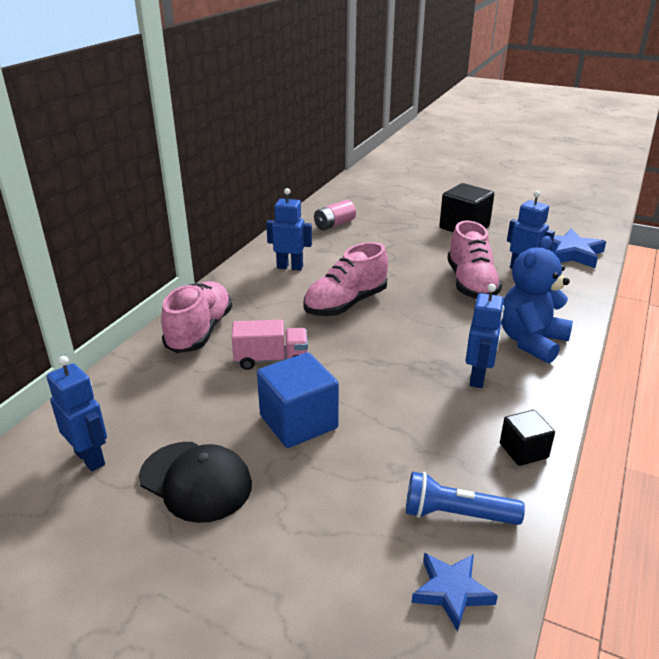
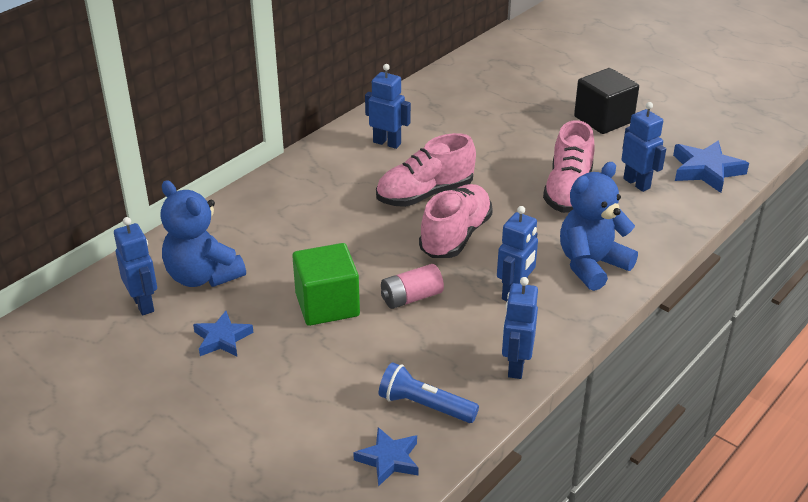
camera: 15 degrees right, 5 degrees up
black cap [139,442,252,523] -> blue star [193,311,254,356]
pink shoe [161,281,232,353] -> pink shoe moved to [419,184,493,258]
pink truck [231,319,308,370] -> none
blue cube [257,352,339,448] -> green cube [292,243,360,326]
pink battery [314,200,356,230] -> pink battery moved to [381,264,444,309]
black cube [500,410,555,466] -> blue robot [502,277,538,379]
none -> blue teddy bear [161,180,246,287]

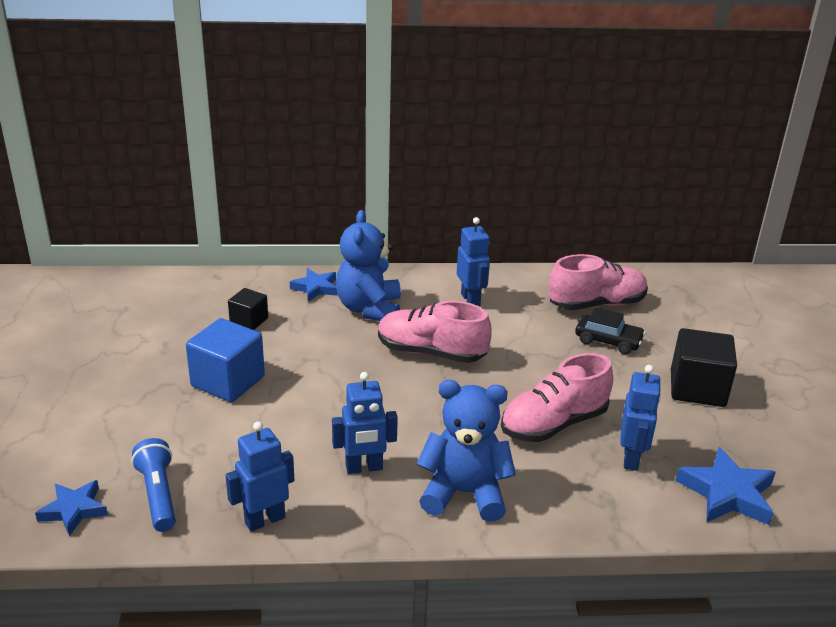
camera: 45 degrees right, 5 degrees down
blue robot [114,217,157,315] -> none
blue teddy bear [161,180,246,287] -> blue teddy bear moved to [336,210,401,321]
blue star [193,311,254,356] -> blue star moved to [290,268,338,302]
green cube [292,243,360,326] -> blue cube [186,318,265,402]
pink battery [381,264,444,309] -> none
pink shoe [419,184,493,258] -> pink shoe moved to [548,254,648,310]
none -> black cube [228,288,268,330]
none -> black car [575,307,645,354]

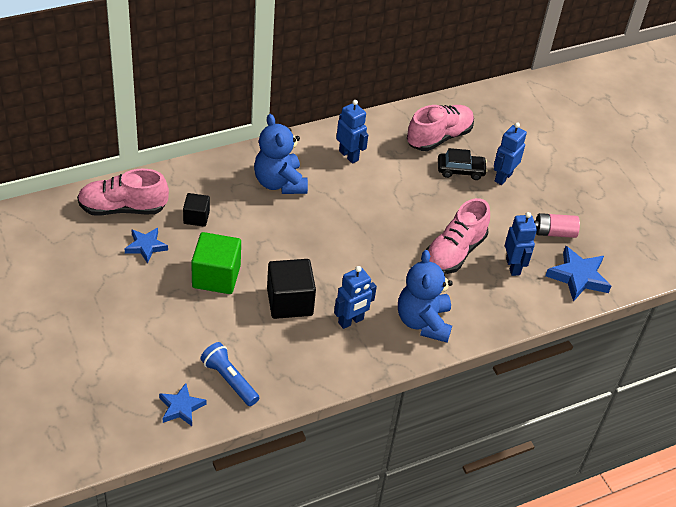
camera: 25 degrees left, 15 degrees up
blue cube [186,318,265,402] -> green cube [191,232,241,294]
blue robot [225,421,294,532] -> blue robot moved to [494,122,527,185]
blue star [290,268,338,302] -> blue star moved to [125,228,168,264]
pink shoe [378,301,492,363] -> pink shoe moved to [77,169,169,216]
blue teddy bear [417,380,516,522] -> blue teddy bear turned 75 degrees counterclockwise [398,250,453,343]
black cube [671,328,737,407] -> black cube moved to [267,259,316,319]
none -> pink battery [534,213,580,238]

